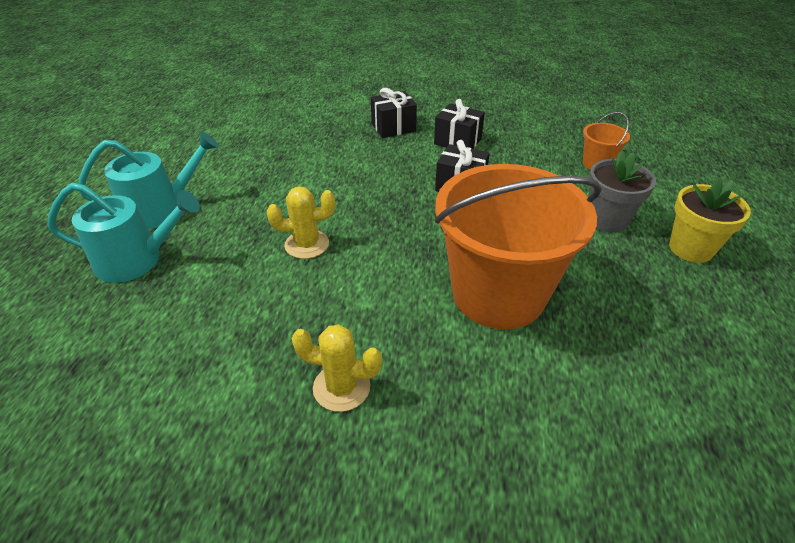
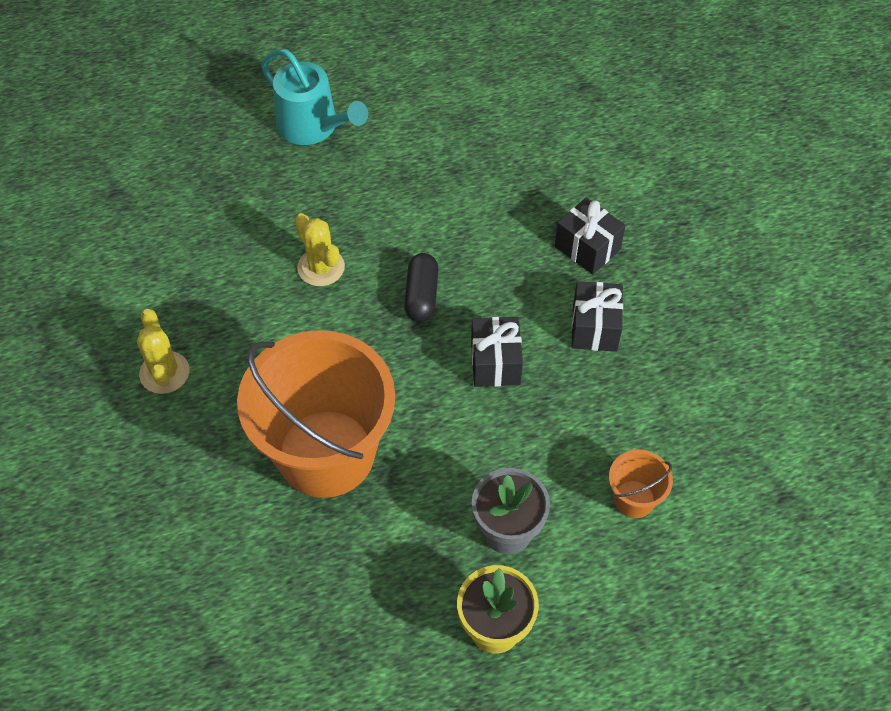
camera: 65 degrees right, 15 degrees up
turquoise watering can [48,183,200,283] -> none
none -> black capsule [404,253,438,322]

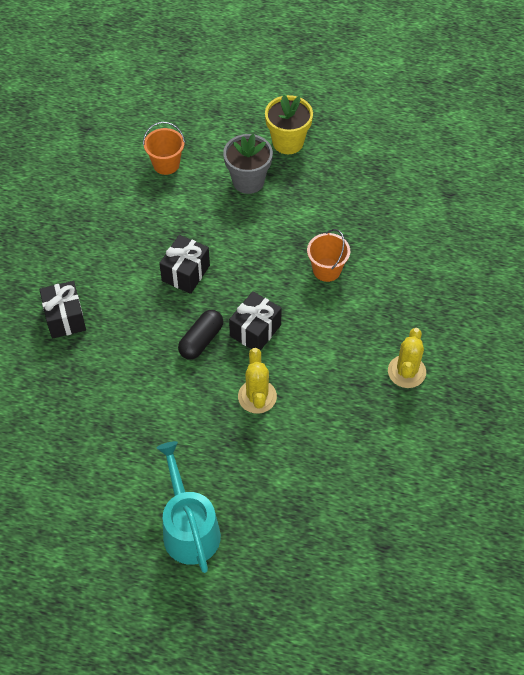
camera: 150 degrees left, 0 degrees up
orange bucket [237,330,395,498] -> orange bucket [307,229,350,282], size x0.42
black gift [572,281,623,352] -> black gift moved to [229,291,282,351]

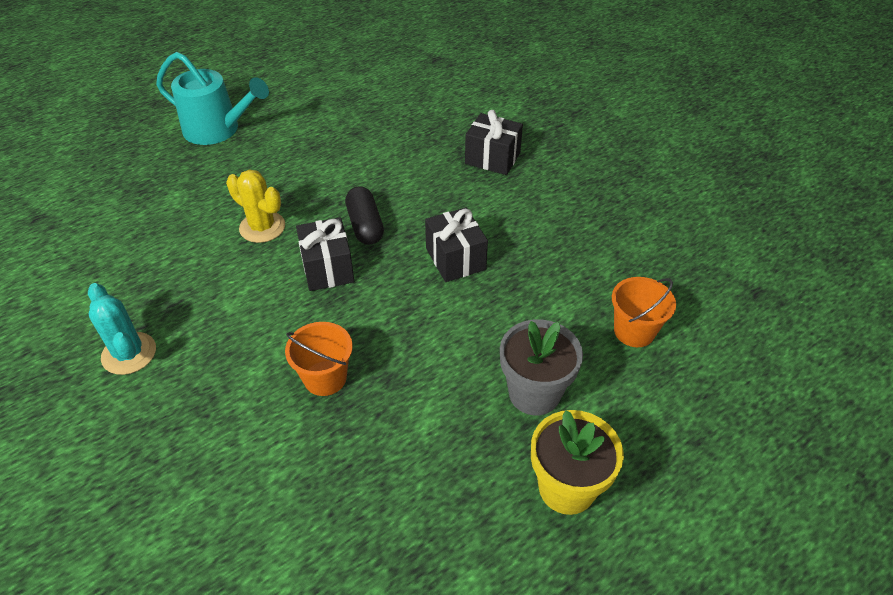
camera: 130 degrees right, 10 degrees down
yellow cactus [388,328,426,388] -> turquoise cactus [88,283,156,375]

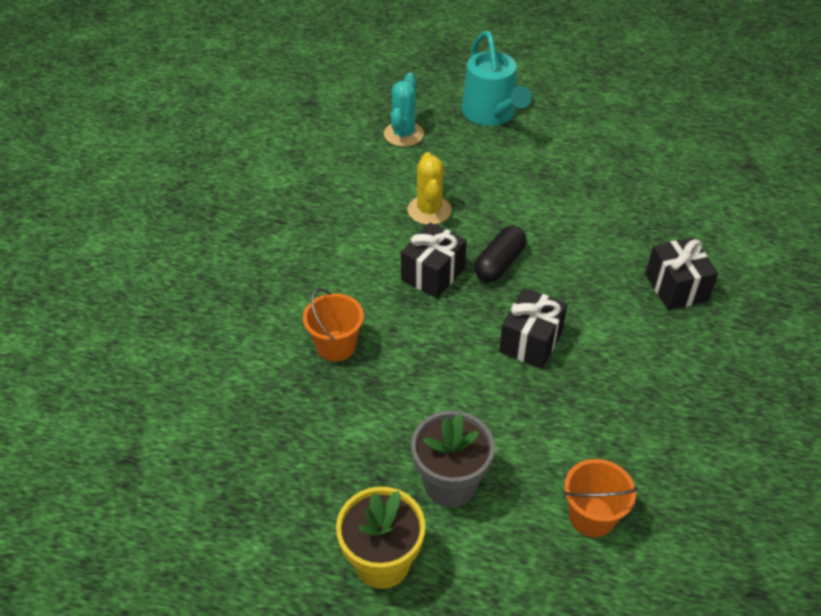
camera: 50 degrees right, 0 degrees up
turquoise cactus [88,283,156,375] -> turquoise cactus moved to [384,72,424,147]

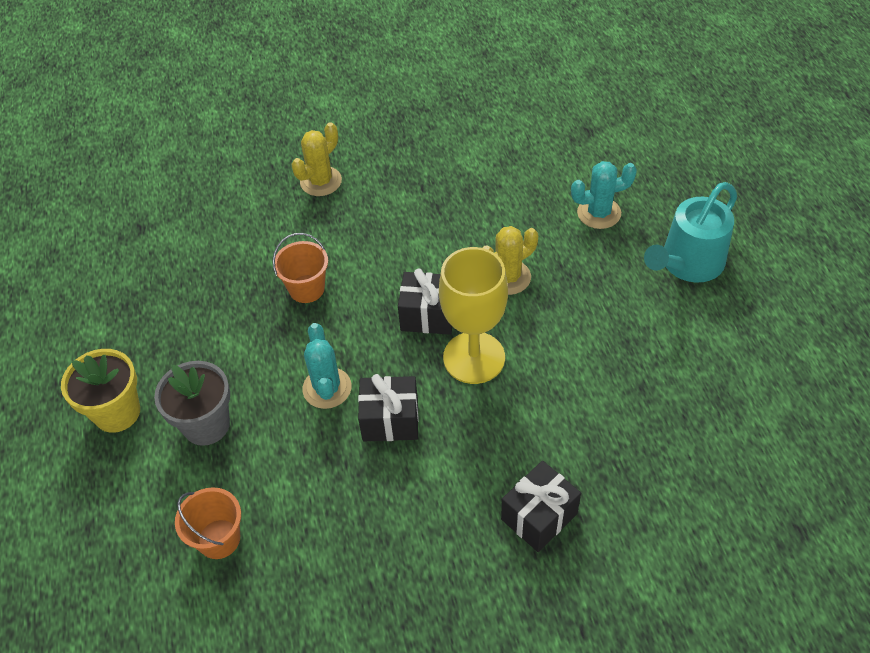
camera: 65 degrees right, 5 degrees up
black capsule [474,226,527,282] -> yellow goblet [439,247,508,384]
none -> yellow cactus [291,122,342,196]
none -> turquoise cactus [302,323,352,409]

